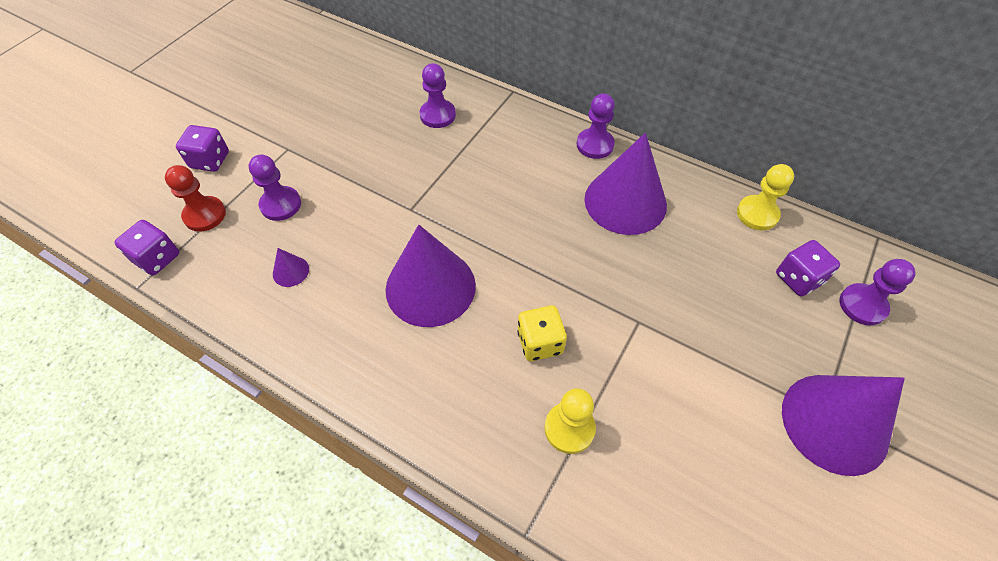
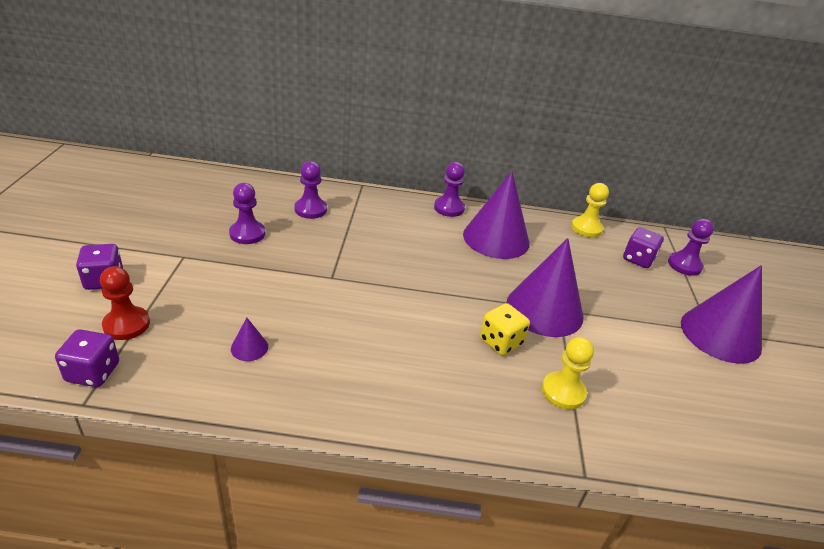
camera: 30 degrees left, 20 degrees down
purple pawn [249,155,301,221] -> purple pawn moved to [229,183,265,244]
purple cone [385,225,476,327] -> purple cone moved to [506,238,583,337]

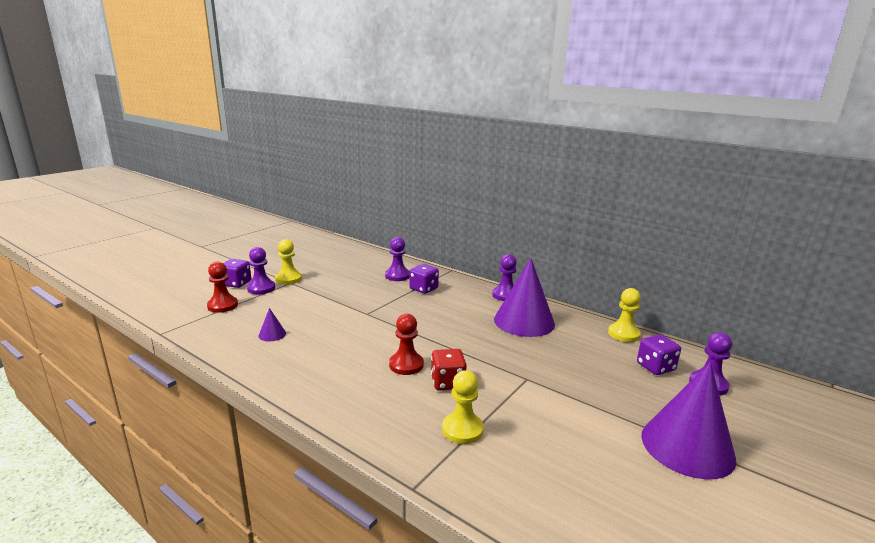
camera: 35 degrees right, 15 degrees down
purple dice [55,329,119,387] -> purple dice moved to [410,264,439,294]
purple pawn [229,183,265,244] -> purple pawn moved to [247,247,275,294]
yellow dice [480,303,530,356] -> red dice [431,349,467,390]
purple cone [506,238,583,337] -> none
none -> yellow pawn [275,239,302,285]
none -> red pawn [389,314,424,375]

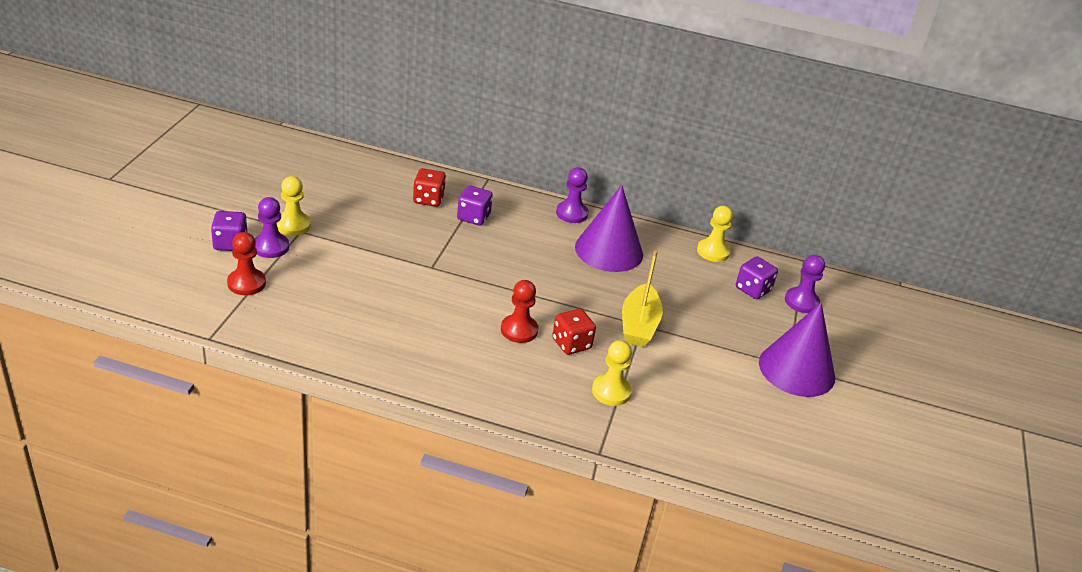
camera: 25 degrees left, 15 degrees up
purple cone [259,308,286,342] -> none
purple pawn [385,237,410,281] -> red dice [413,168,446,207]
none -> yellow boat [622,250,663,347]

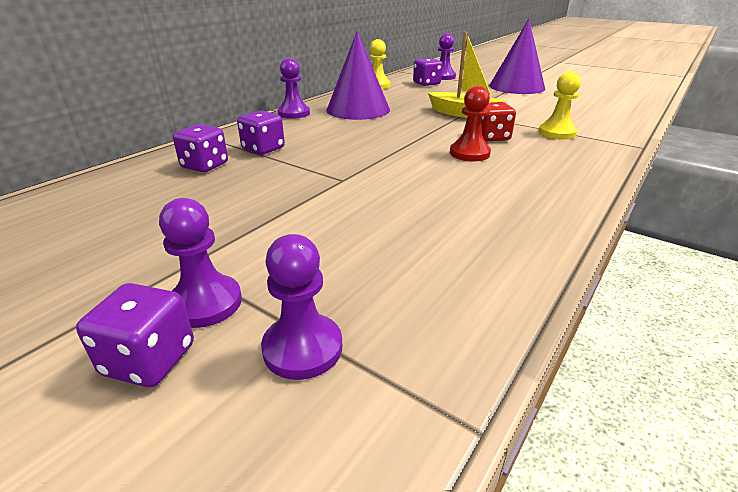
camera: 65 degrees left, 5 degrees down
red pawn [227,232,266,295] -> purple pawn [261,234,342,380]
yellow pawn [277,176,311,236] -> none
red dice [413,168,446,207] -> purple dice [173,124,228,172]

